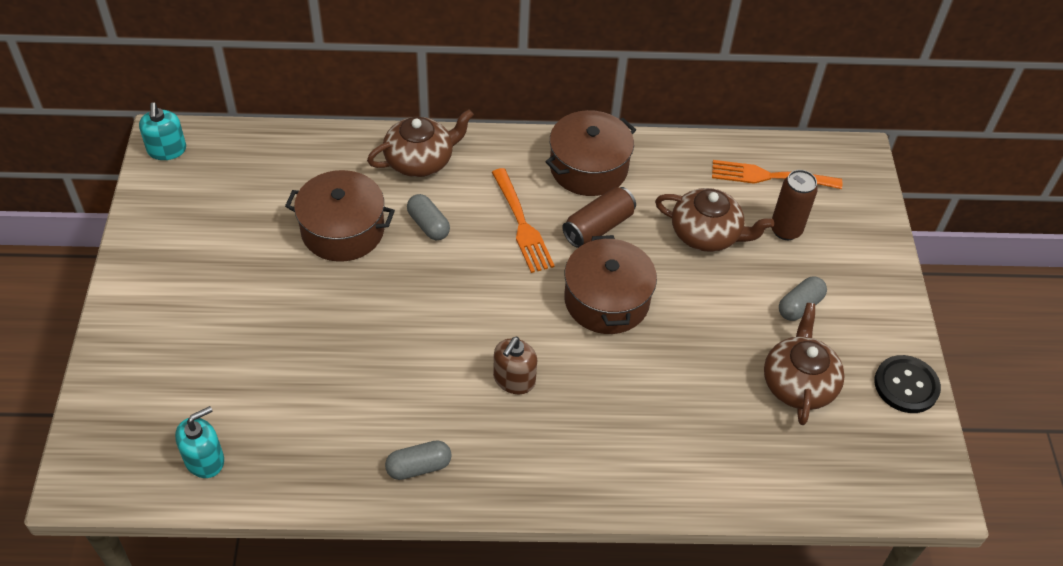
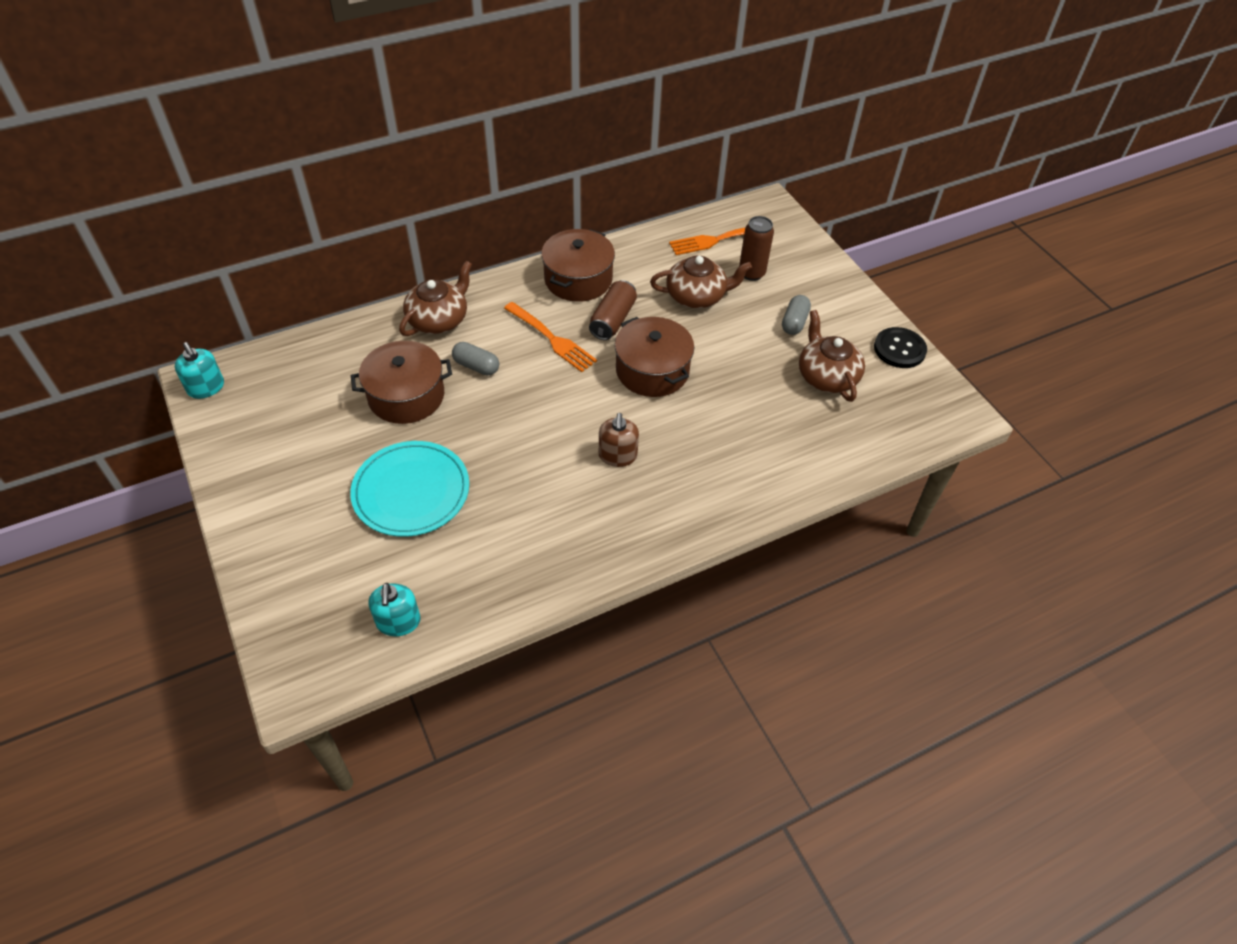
camera: 25 degrees left, 0 degrees up
turquoise soap dispenser [175,406,224,478] -> turquoise soap dispenser turned 150 degrees clockwise [368,583,421,636]
grey capsule [385,440,452,480] -> none
none -> turquoise plate [350,441,469,537]

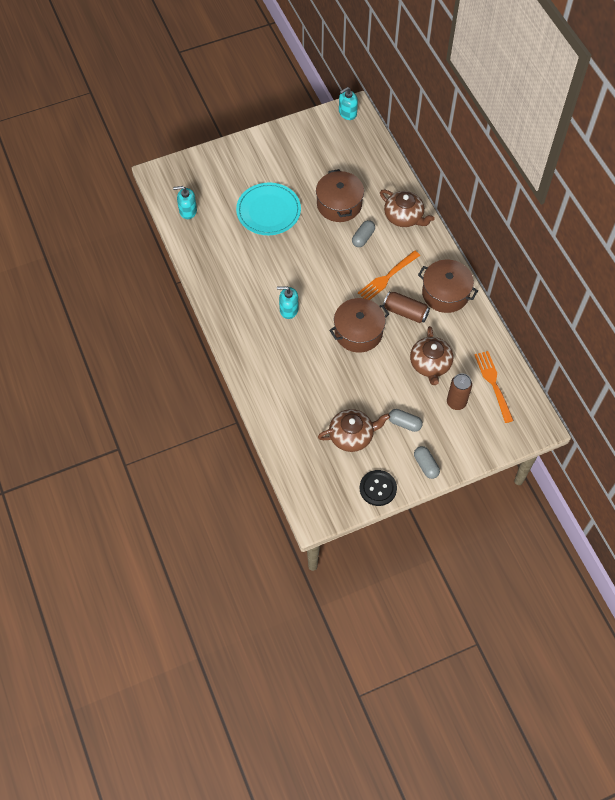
camera: 95 degrees right, 10 degrees up
brown soap dispenser [599,413,639,467] -> turquoise soap dispenser [277,286,298,319]
none -> grey capsule [414,446,440,479]

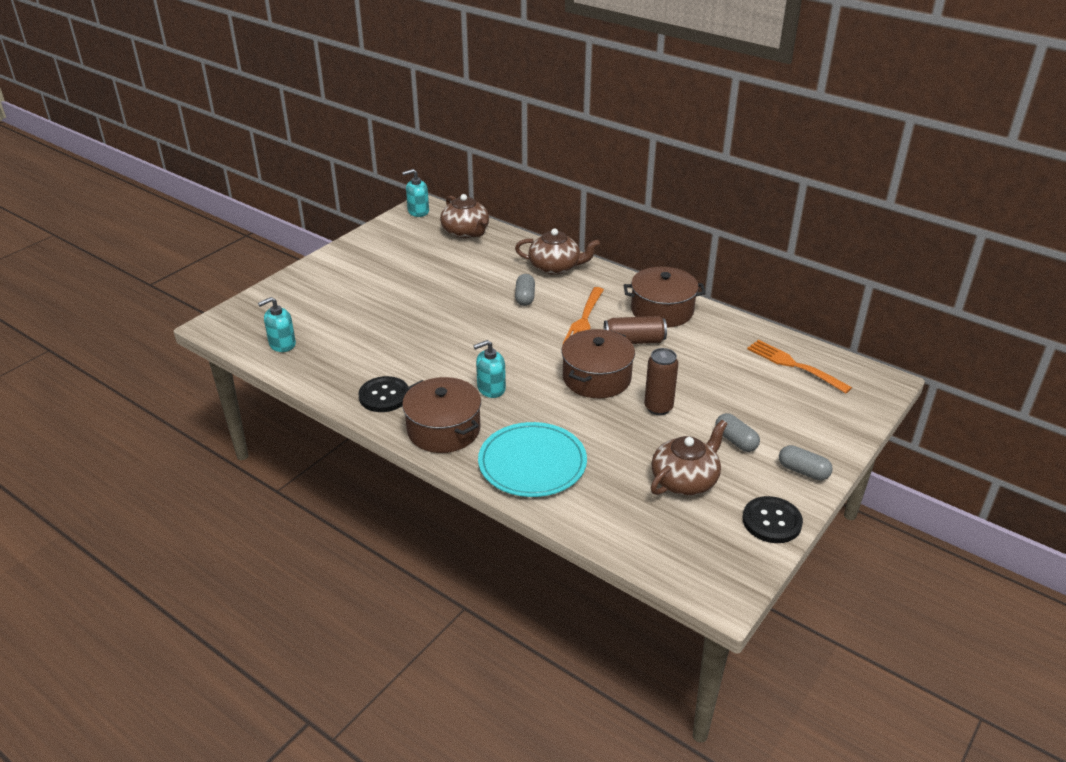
camera: 30 degrees left, 25 degrees down
turquoise plate [236,183,301,235] -> turquoise plate moved to [478,422,587,497]
brown pot [316,169,364,222] -> brown pot moved to [402,377,481,453]
turquoise soap dispenser [339,87,358,120] -> turquoise soap dispenser turned 45 degrees clockwise [402,169,429,217]
grey capsule [389,409,423,432] -> grey capsule turned 60 degrees clockwise [716,413,760,452]
brown teapot [410,326,453,385] -> brown teapot moved to [440,194,489,238]
brown can [447,373,472,410] -> brown can moved to [644,348,679,415]
none -> black button [358,376,408,412]

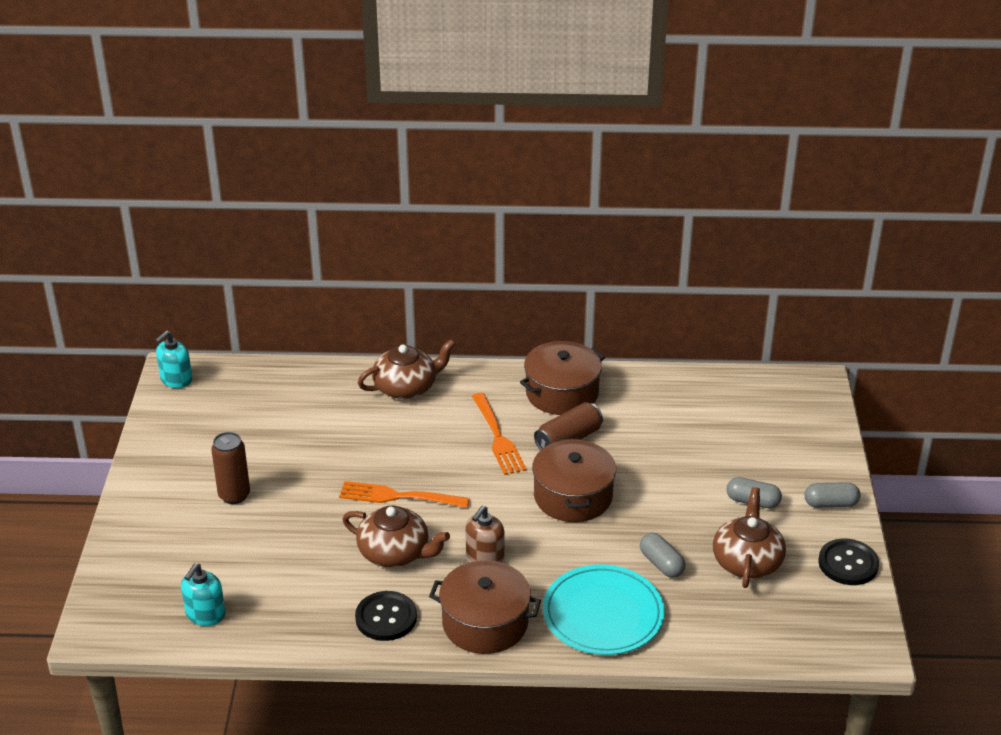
camera: 35 degrees left, 0 degrees up
brown teapot [440,194,489,238] -> brown teapot moved to [342,506,450,568]
turquoise soap dispenser [473,340,506,398] -> brown soap dispenser [466,506,504,563]
grey capsule [515,274,535,306] -> grey capsule moved to [640,533,686,578]
brown can [644,348,679,415] -> brown can moved to [211,432,250,504]
orange fork [747,340,852,393] -> orange fork moved to [339,481,470,508]

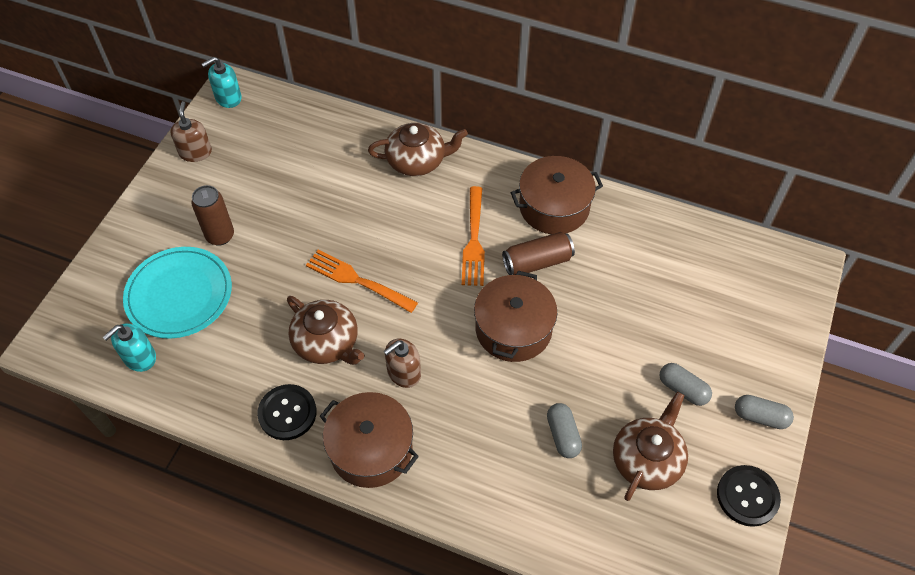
camera: 20 degrees right, 20 degrees up
turquoise plate [543,565,665,655] -> turquoise plate moved to [123,247,232,339]
none -> brown soap dispenser [170,101,212,162]

